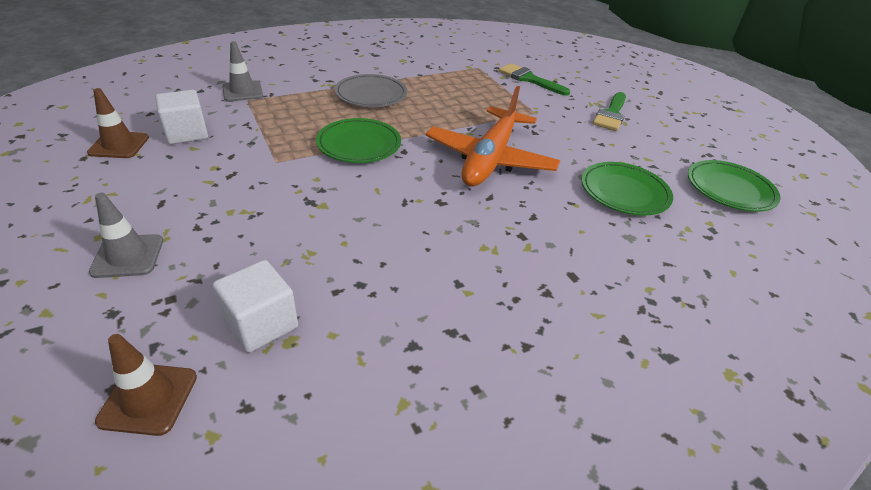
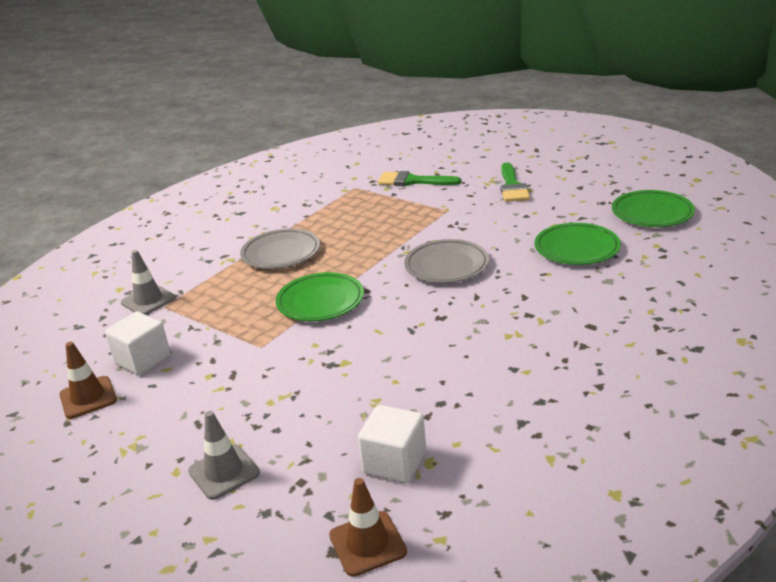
camera: 20 degrees left, 10 degrees down
orange plane [426,86,560,187] -> grey plate [404,239,489,283]

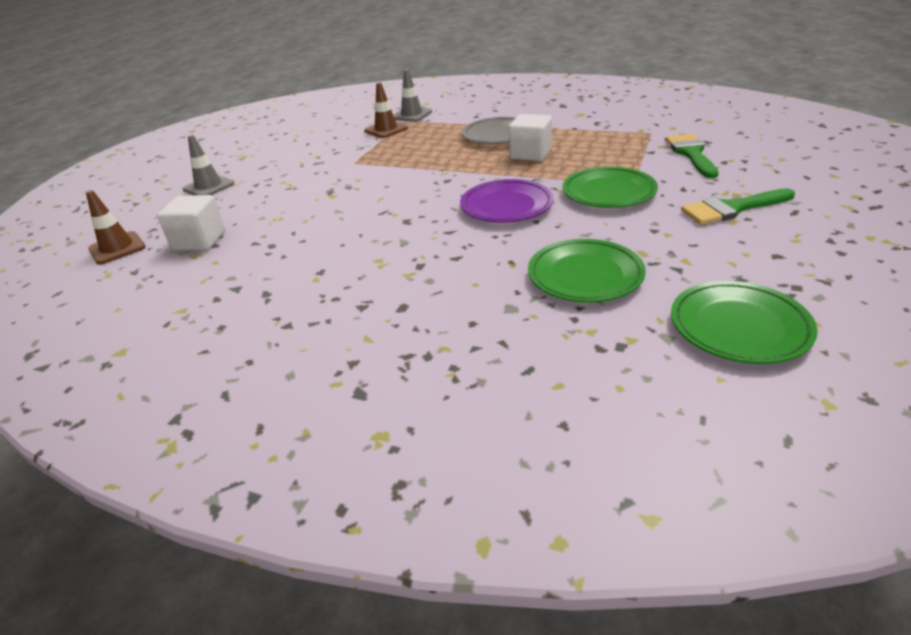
camera: 75 degrees right, 5 degrees up
brown traffic cone [59,342,117,419] -> brown traffic cone moved to [364,82,408,138]
white cube [105,312,171,375] -> white cube moved to [509,114,552,161]
green plate [276,272,364,321] -> green plate moved to [562,167,658,208]
grey plate [404,239,489,283] -> purple plate [460,179,554,222]

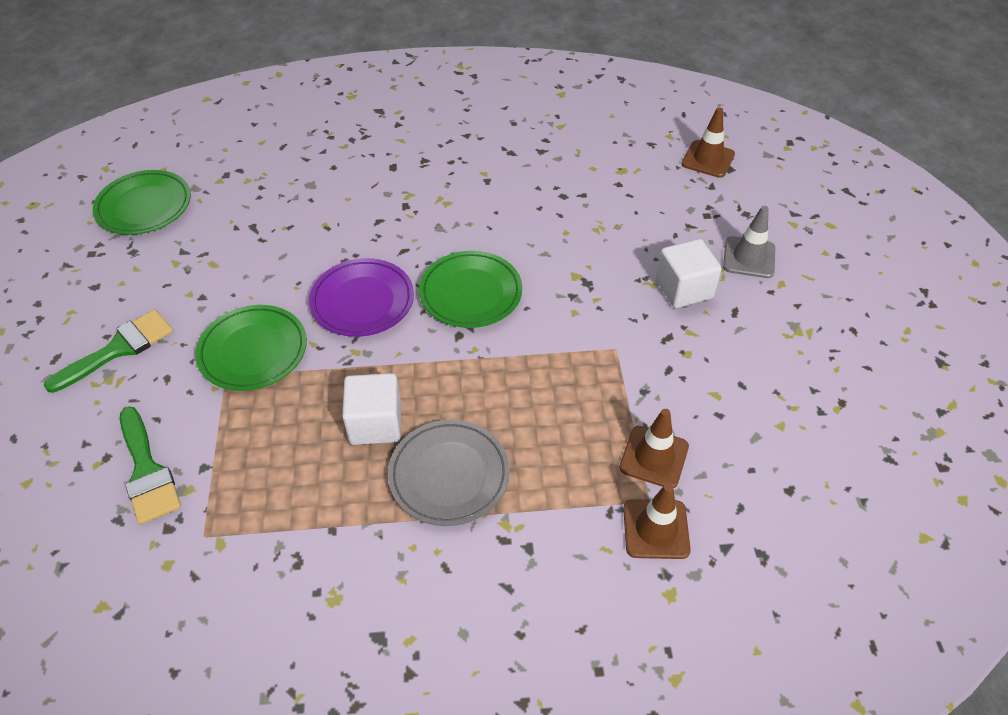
camera: 150 degrees right, 15 degrees up
white cube [157,195,225,250] -> white cube moved to [656,239,722,308]
grey traffic cone [393,69,432,122] -> brown traffic cone [623,483,691,559]
green plate [528,239,646,302] -> green plate moved to [419,251,522,328]

